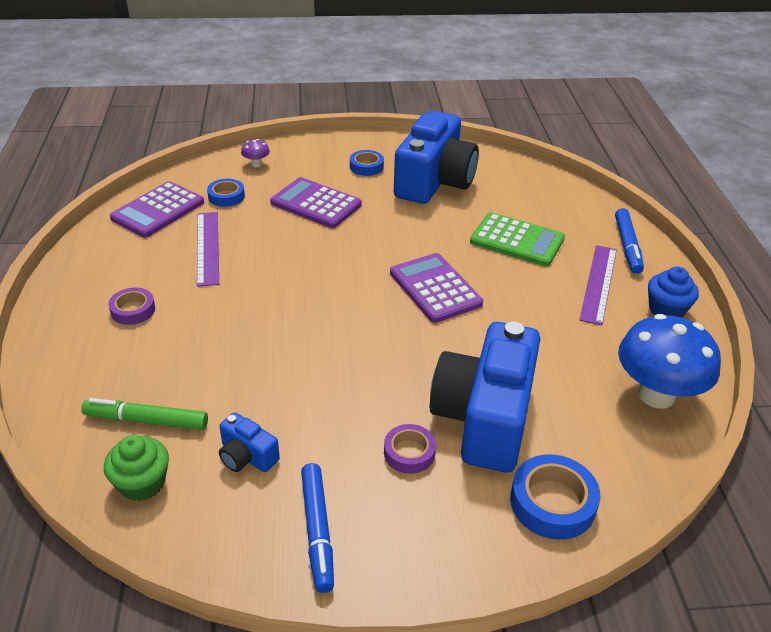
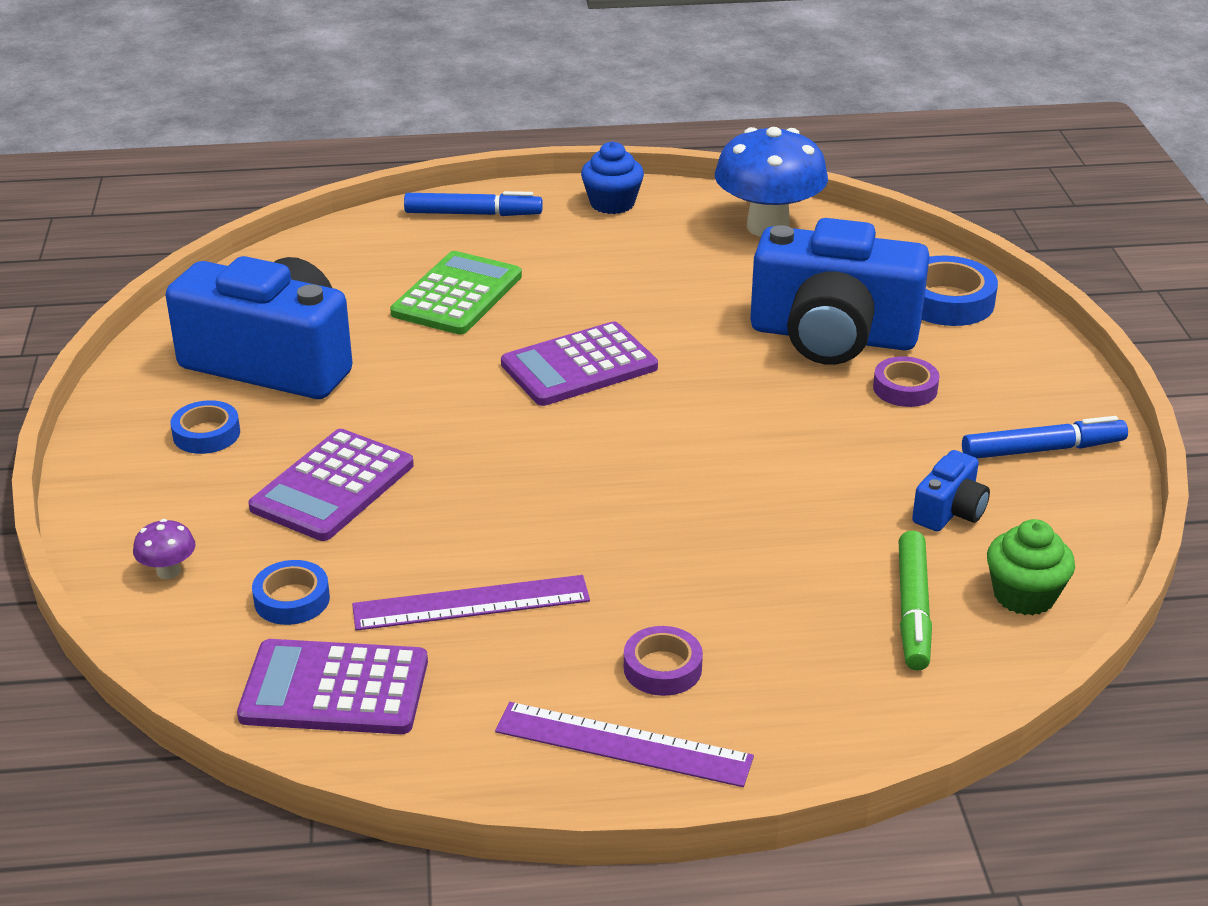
camera: 90 degrees left, 5 degrees down
purple calculator [110,181,204,238] -> purple calculator turned 150 degrees clockwise [237,639,428,734]
purple ruler [580,245,617,326] -> purple ruler moved to [495,702,754,787]

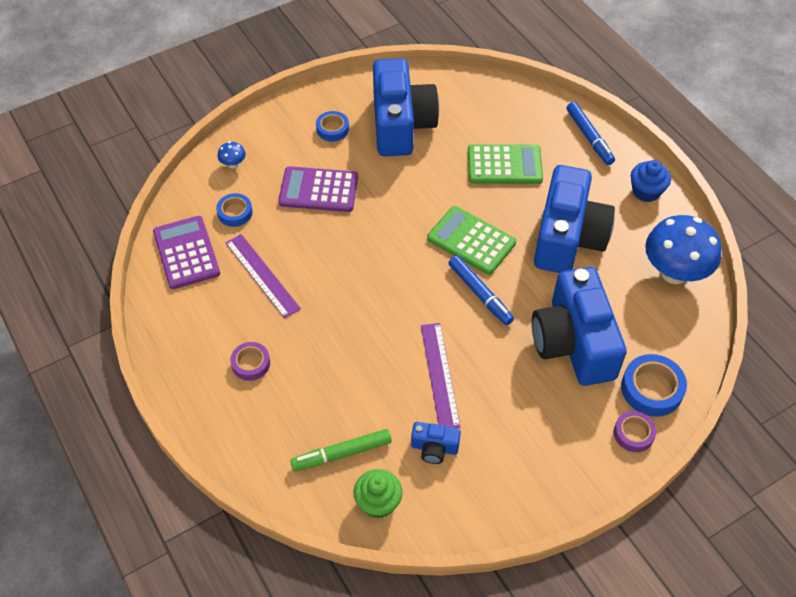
camera: 65 degrees right, 20 degrees up
purple mushroom [133,519,195,579] -> blue mushroom [218,142,246,169]
purple ruler [495,702,754,787] -> purple ruler moved to [421,323,461,428]
purple calculator [501,321,658,406] -> green calculator [427,206,516,275]
purple tape [873,356,940,407] -> purple tape moved to [614,411,656,452]
blue marker [962,416,1128,459] -> blue marker moved to [448,255,514,325]
none -> blue camera [534,165,615,273]

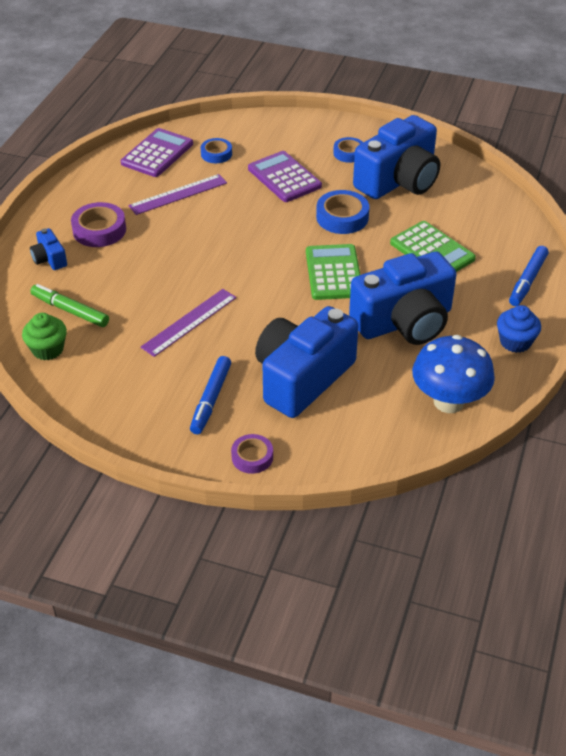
camera: 50 degrees right, 10 degrees down
blue mushroom [218,142,246,169] -> none
purple ruler [225,234,301,318] -> purple ruler turned 45 degrees clockwise [128,174,227,215]
purple tape [230,342,270,381] -> purple tape [71,202,126,247], size x1.57
blue camera [411,422,461,464] -> blue camera moved to [30,228,67,270]
blue marker [448,255,514,325] -> blue marker moved to [190,356,231,434]
blue tape [621,354,687,417] -> blue tape moved to [316,190,369,234]

